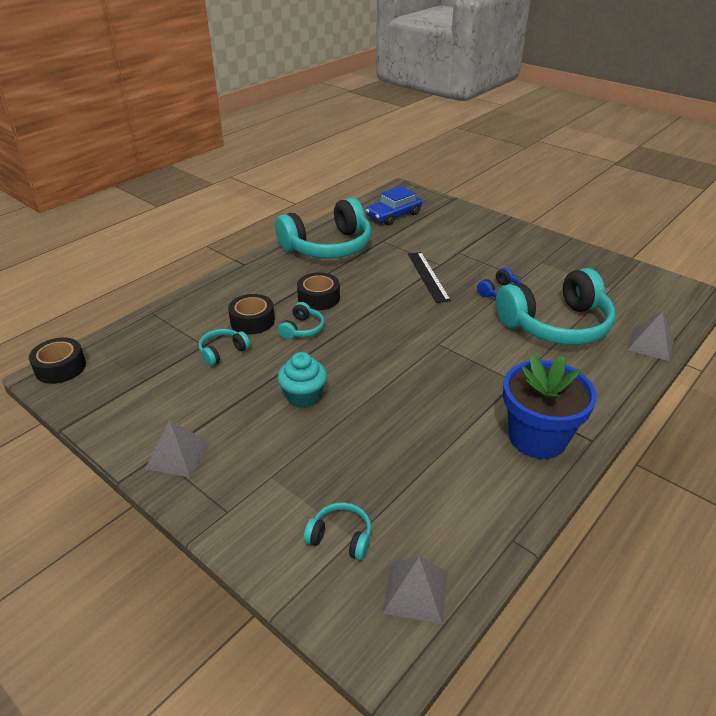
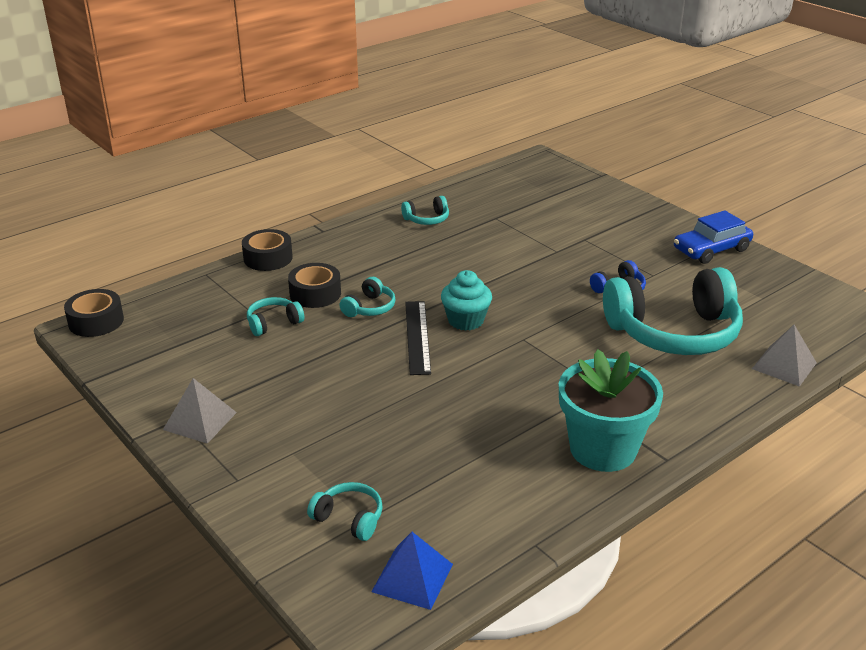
camera: 10 degrees right, 5 degrees down
turquoise headphones [275,198,372,259] -> turquoise headphones [401,196,449,225], size x0.42
turquoise cupcake [278,352,327,408] -> turquoise cupcake moved to [441,270,492,331]
black tape [297,272,340,310] -> black tape moved to [242,229,293,271]
blue car [366,186,422,225] -> blue car moved to [674,210,753,264]
grey pyramid [382,556,448,624] -> blue pyramid [371,532,453,610]
black ruler [408,252,451,303] -> black ruler moved to [405,301,431,375]
blue flower pot [503,355,597,459] -> turquoise flower pot [559,349,663,472]

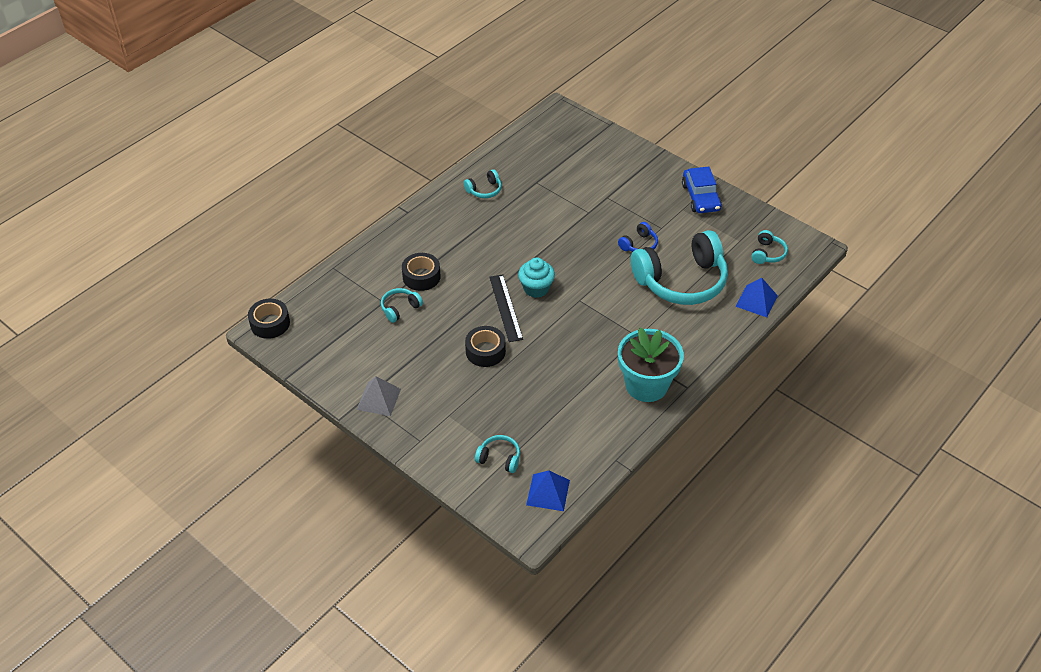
camera: 10 degrees left, 15 degrees up
black tape [242,229,293,271] -> black tape moved to [465,326,506,367]
turquoise headphones [339,277,396,317] -> turquoise headphones moved to [751,230,788,264]
blue car [674,210,753,264] -> blue car turned 60 degrees counterclockwise [682,167,722,213]
grey pyramid [752,325,817,387] -> blue pyramid [736,278,778,317]

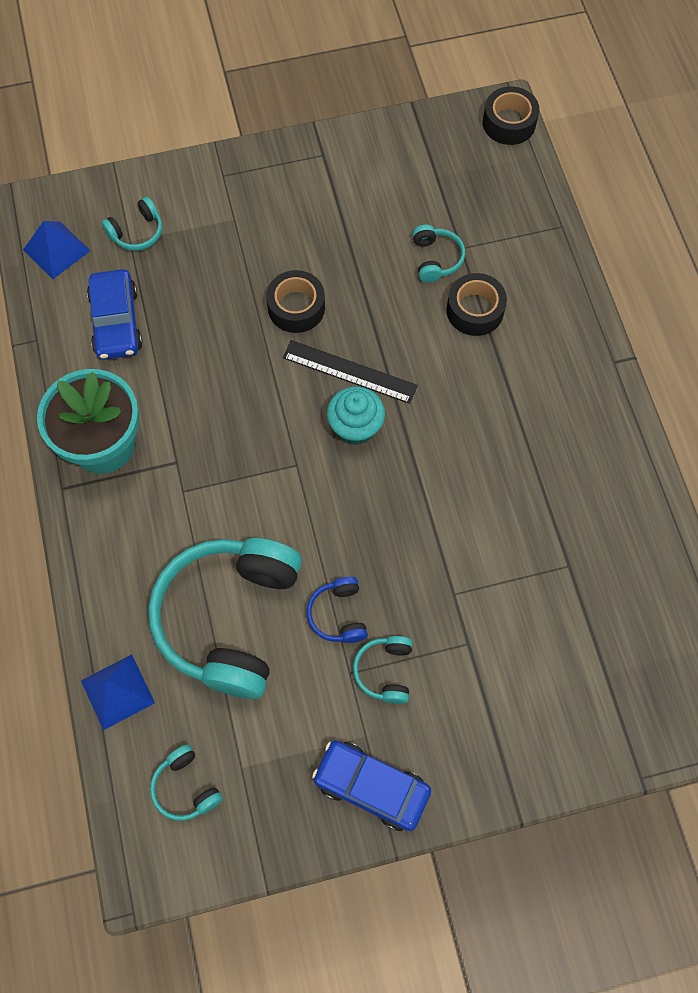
camera: 125 degrees right, 20 degrees up
grey pyramid [357,376,401,416] -> none
turquoise headphones [464,169,502,198] -> turquoise headphones moved to [353,636,413,704]
none -> blue car [87,269,143,360]

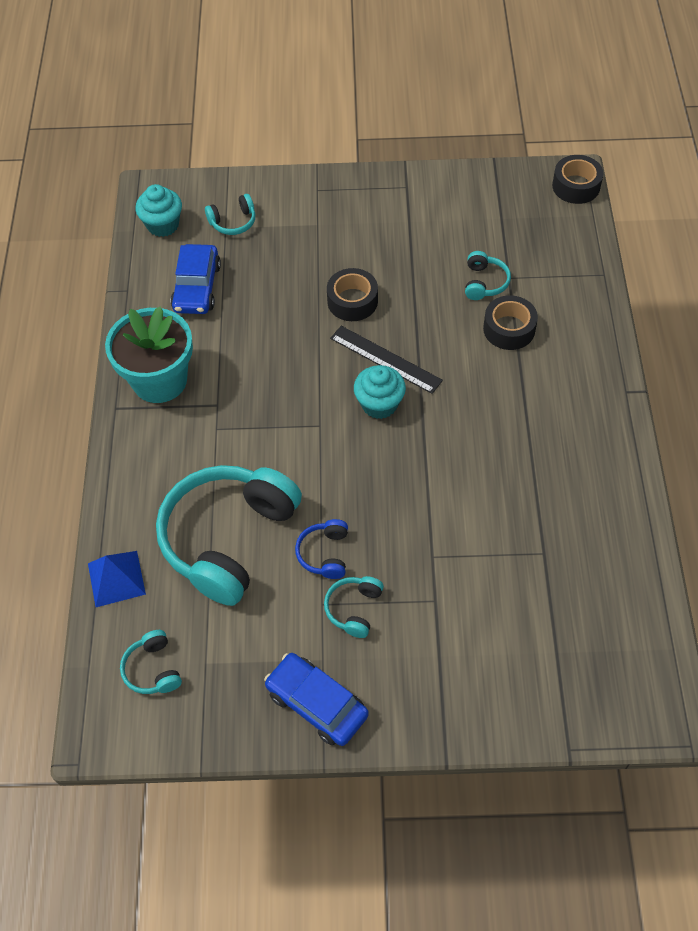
camera: 15 degrees right, 10 degrees down
blue pyramid [23,221,90,279] -> turquoise cupcake [136,184,182,237]

